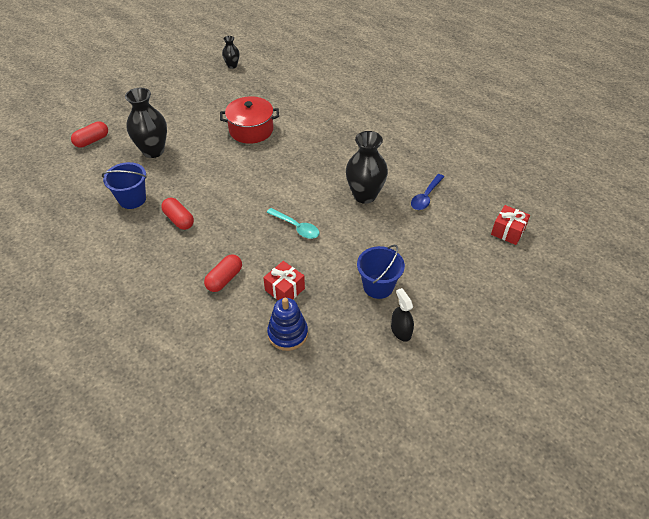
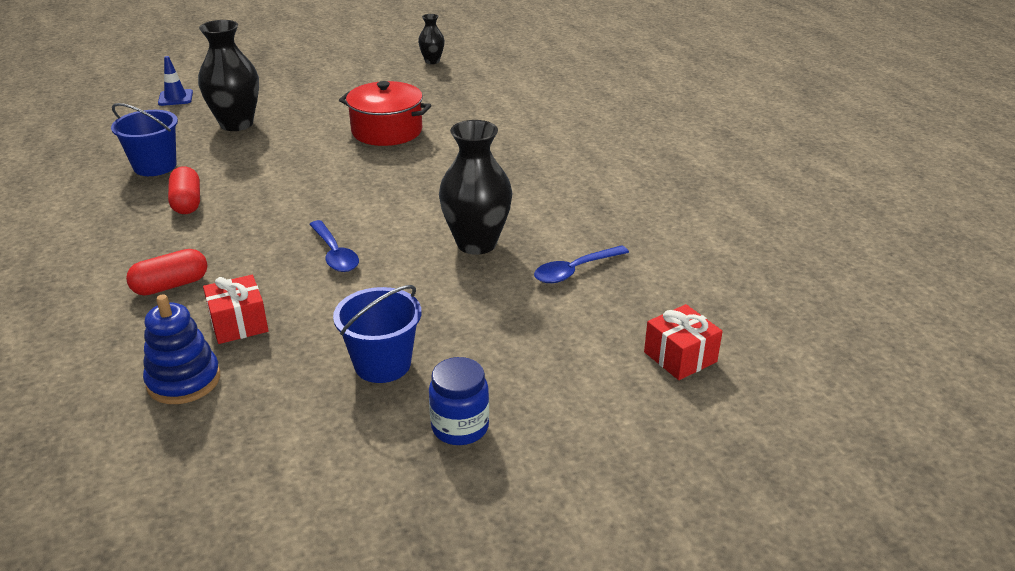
camera: 25 degrees right, 15 degrees down
red capsule [71,121,108,148] -> blue traffic cone [158,56,193,106]
turquoise spoon [266,208,319,239] -> blue spoon [309,220,359,272]
black spray bottle [391,288,414,342] -> none
none -> blue jar [429,357,489,445]

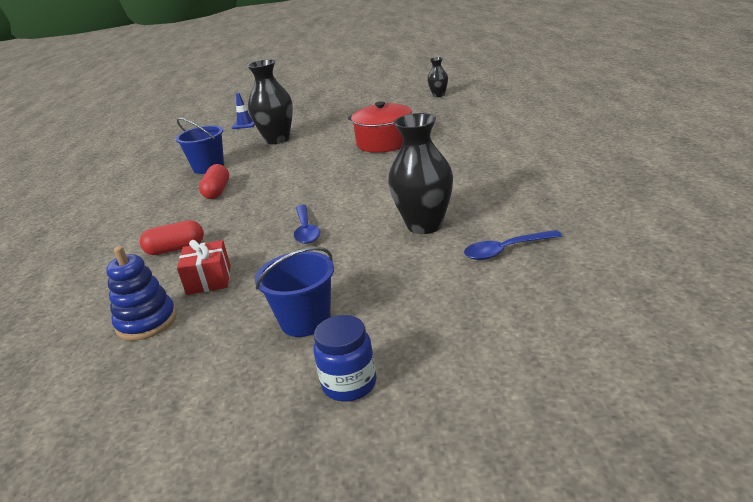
camera: 20 degrees right, 5 degrees down
red gift [644,304,723,380] -> none

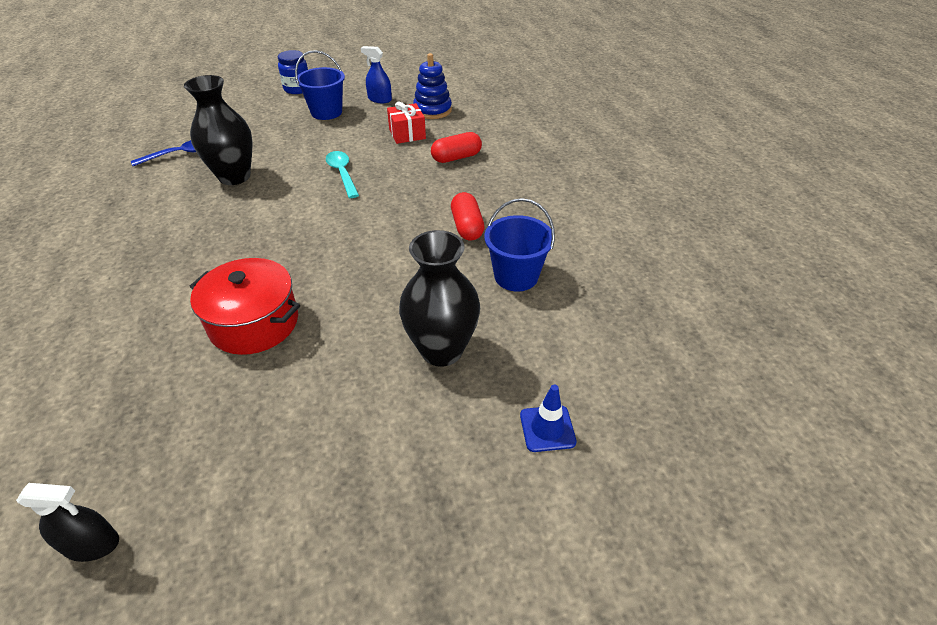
camera: 165 degrees right, 15 degrees up
blue spoon [294,205,320,244] -> turquoise spoon [326,151,359,198]
black vase [427,57,448,97] -> black spray bottle [16,483,119,562]
none -> blue spray bottle [361,46,392,103]

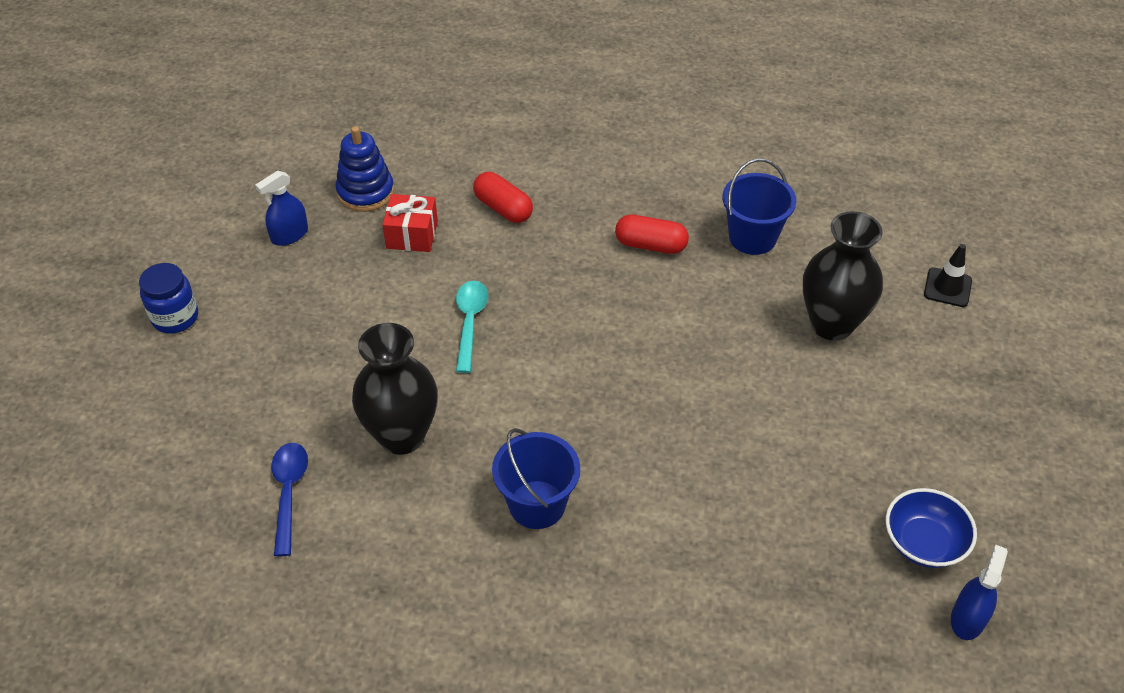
camera: 65 degrees left, 5 degrees up
black spray bottle [16,483,119,562] -> blue spray bottle [951,545,1008,640]
red pot [189,258,300,355] -> none
blue bucket [295,50,345,120] -> blue bucket moved to [492,428,580,529]
turquoise spoon [326,151,359,198] -> turquoise spoon turned 90 degrees clockwise [456,281,488,373]
red capsule [431,132,482,163] -> red capsule turned 45 degrees counterclockwise [473,172,533,223]
blue traffic cone [520,385,577,452] -> black traffic cone [924,244,972,307]
none -> blue bowl [886,488,977,568]

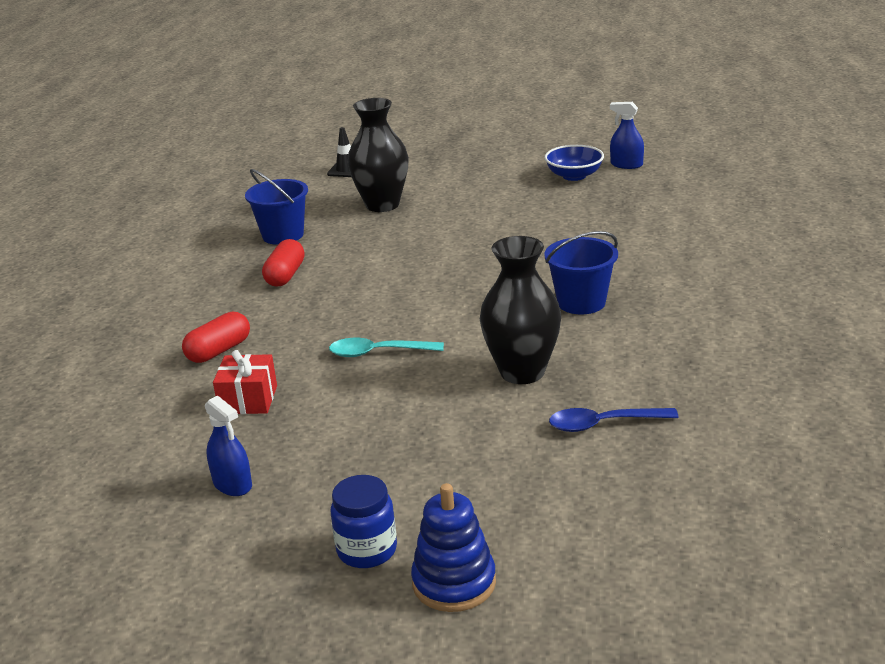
camera: 90 degrees left, 20 degrees down
blue stacking toy [336,126,394,212] -> blue stacking toy moved to [411,483,496,612]

